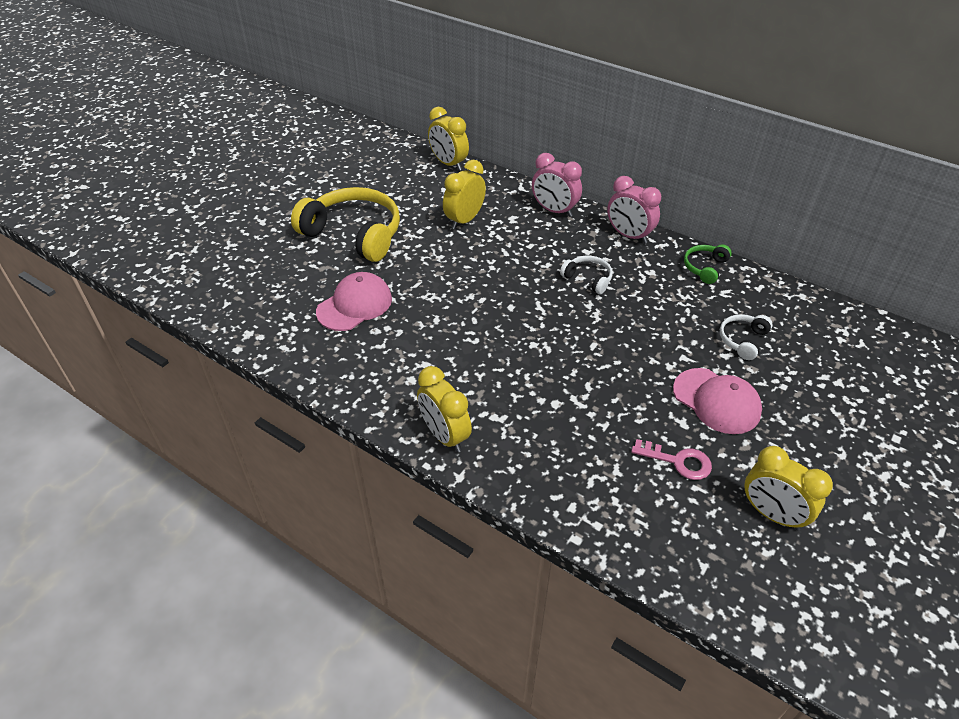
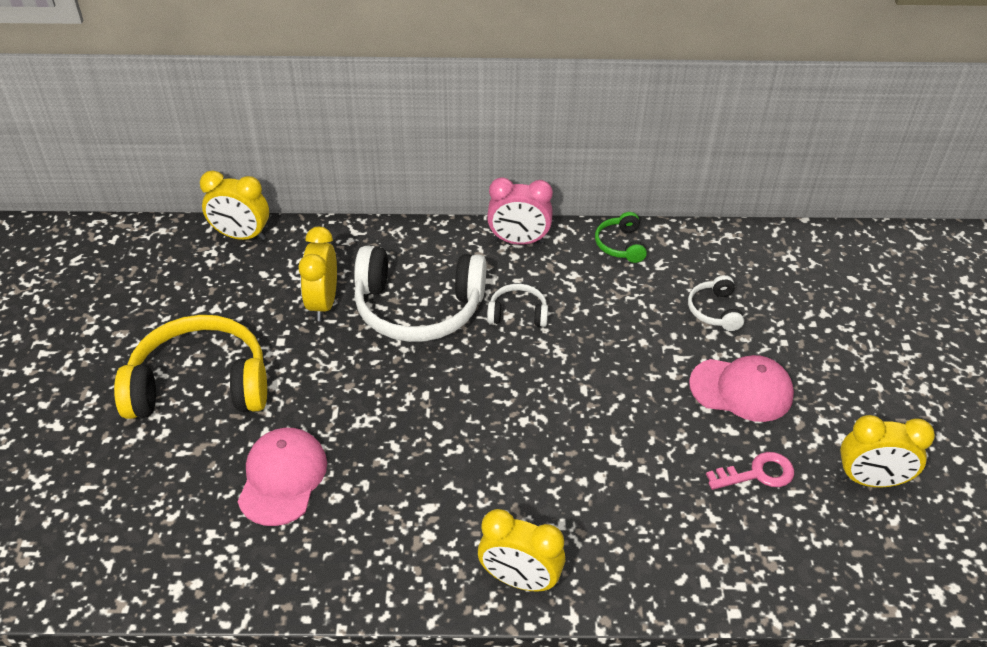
camera: 35 degrees left, 0 degrees up
pink clock [532,153,582,217] -> none
none -> white headphones [354,246,486,342]

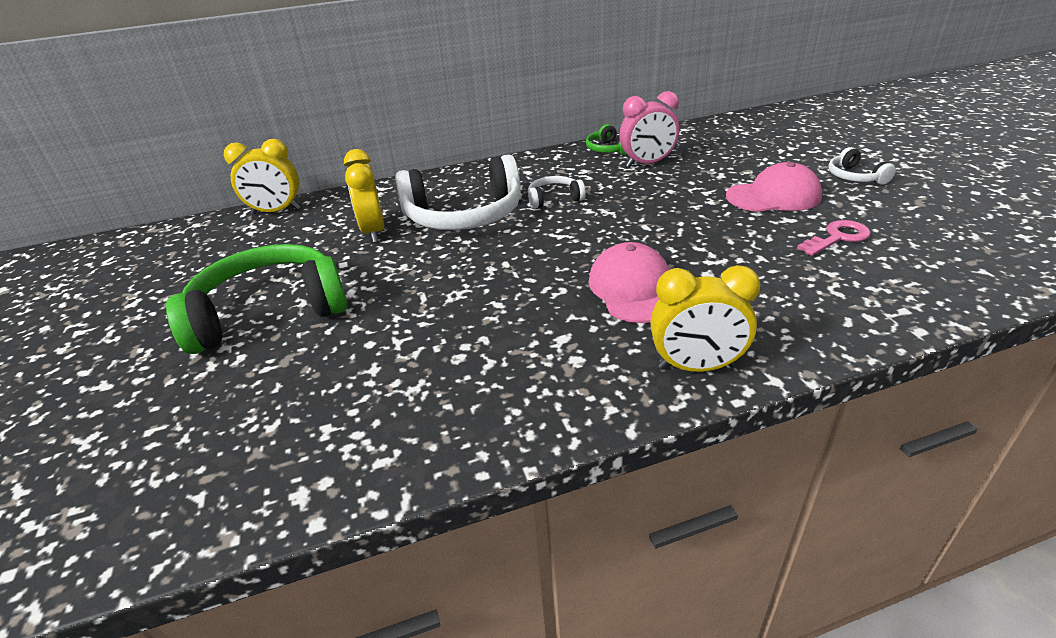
camera: 15 degrees left, 10 degrees down
yellow headphones [114,315,267,419] -> green headphones [166,244,348,354]
pink cap [237,428,327,526] -> pink cap moved to [589,242,669,323]
pink clock [487,177,553,245] -> pink clock moved to [619,91,679,167]
white headphones [688,275,744,331] -> white headphones moved to [828,147,896,185]
yellow clock [840,415,935,487] -> none

